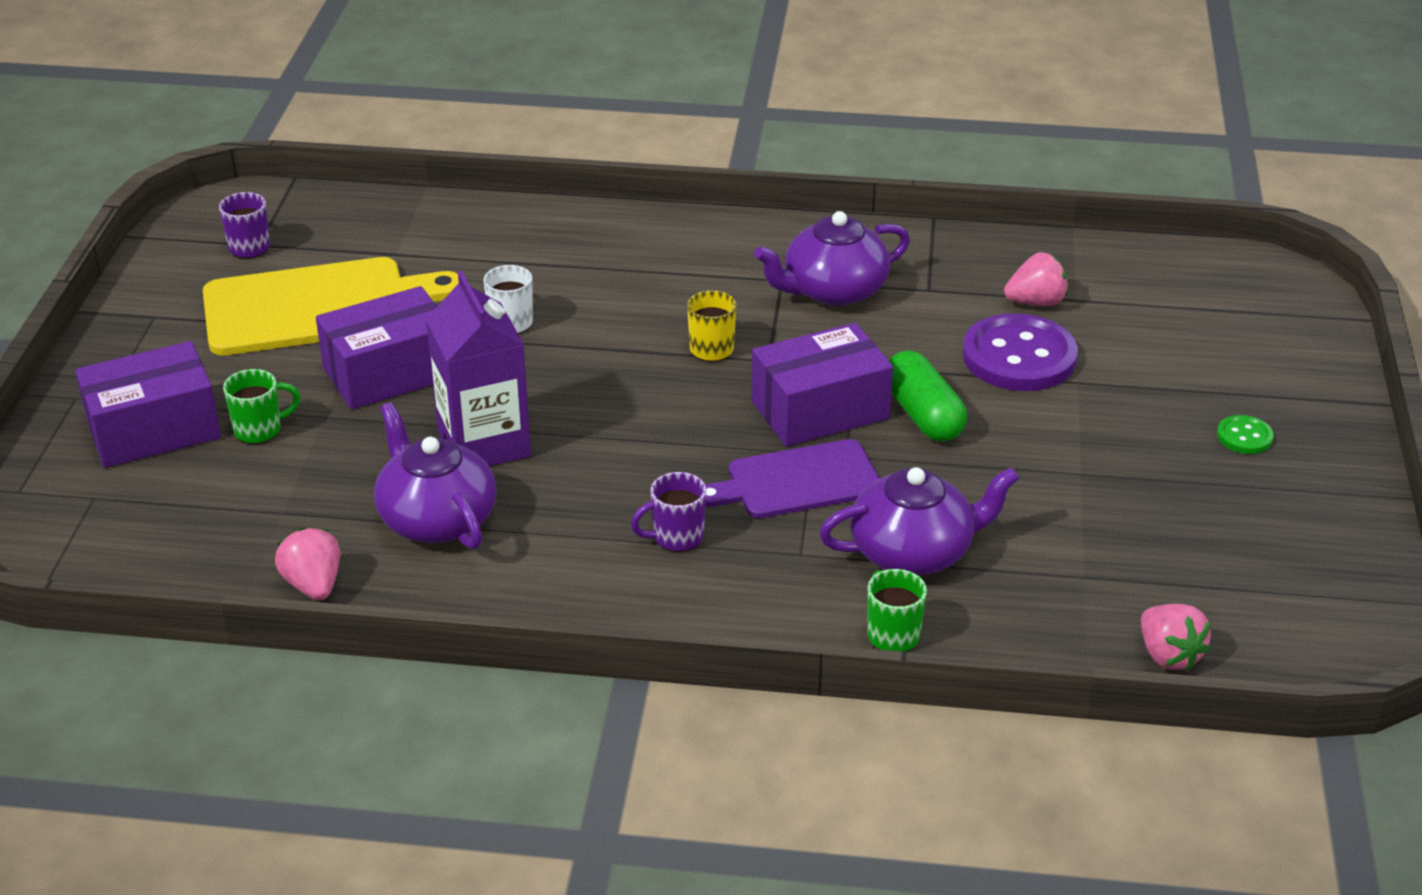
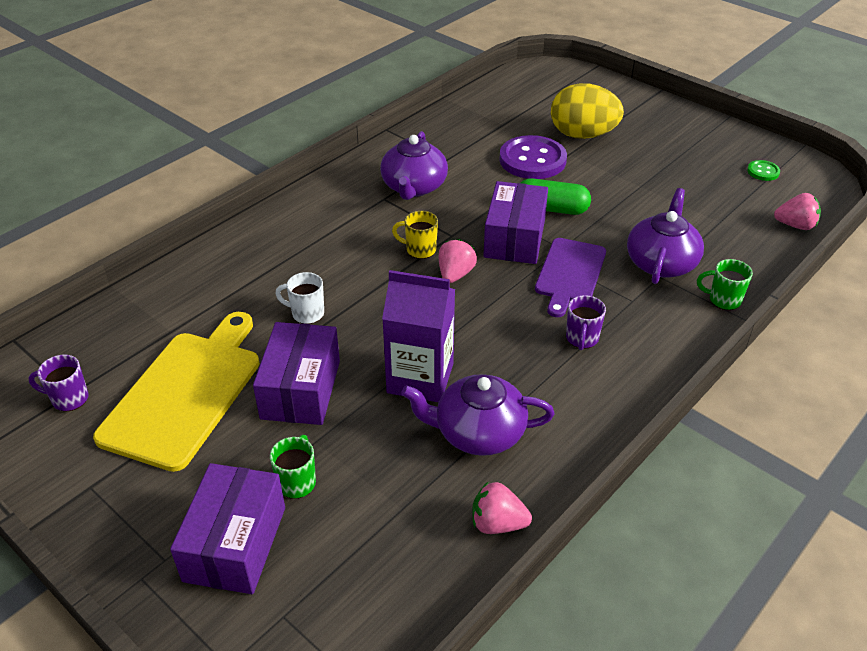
camera: 55 degrees left, 5 degrees up
pink strawberry [1004,252,1068,306] -> pink strawberry moved to [438,239,477,283]
green button [1217,415,1274,454] -> green button moved to [747,160,780,181]
none -> yellow egg [551,83,624,139]

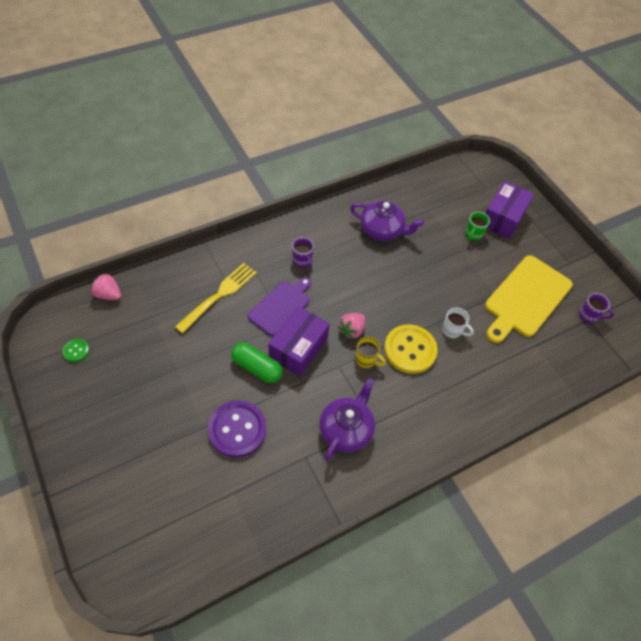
camera: 165 degrees left, 15 degrees up
purple box [253,322,340,425] -> none
purple carton [382,270,455,402] -> none
pink strawberry [473,481,532,534] -> none
yellow egg [551,83,624,139] -> none
purple mug [566,295,606,350] -> purple mug turned 120 degrees clockwise [292,237,314,269]
purple teapot [627,188,704,284] -> yellow fork [175,263,257,333]
green mug [697,259,753,310] -> none
none -> yellow button [384,325,438,374]

